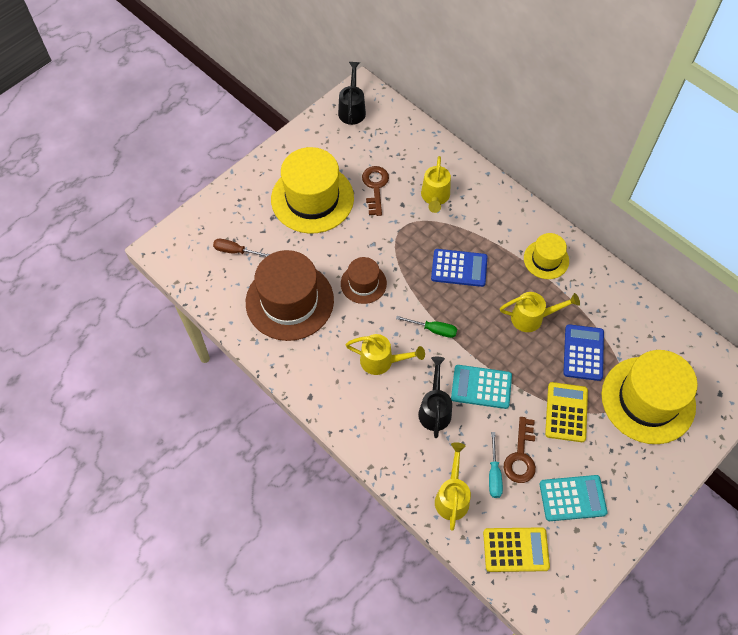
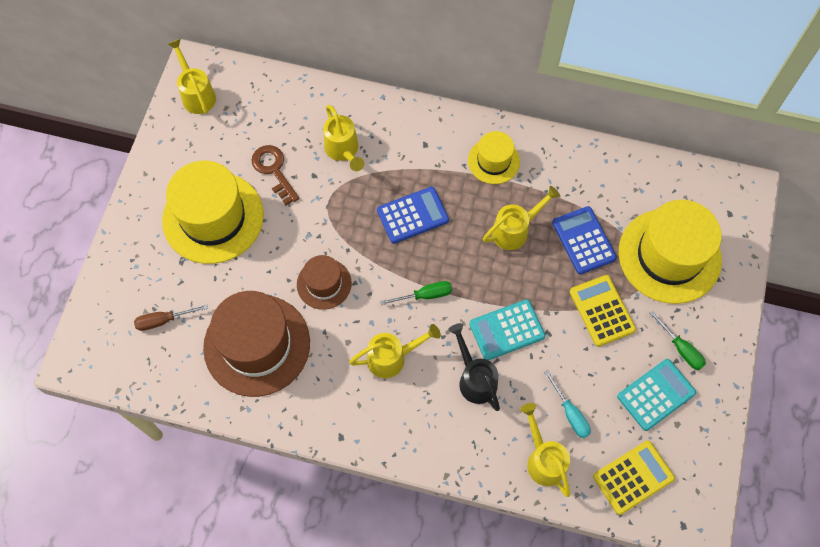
camera: 30 degrees left, 5 degrees up
black watering can [338,62,366,125] -> yellow watering can [168,39,216,114]
brown key [504,417,536,483] -> none
none -> green screwdriver [649,311,706,370]

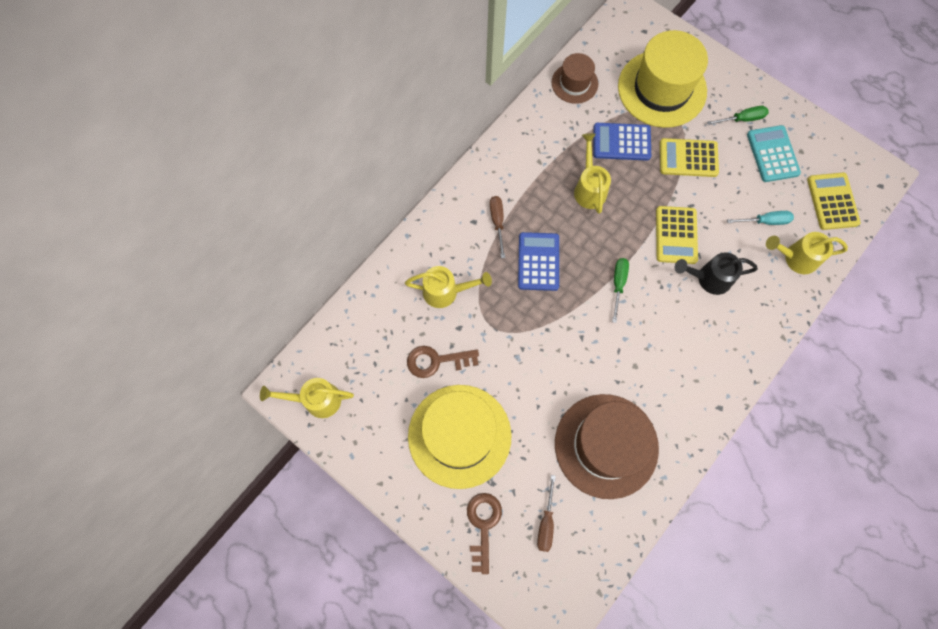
camera: 65 degrees left, 5 degrees up
brown hat [297,255,352,310] -> brown hat moved to [552,53,598,104]
yellow watering can [349,324,441,378] -> none
yellow hat [468,131,520,184] -> none
turquoise calculator [469,299,545,360] -> yellow calculator [656,206,698,264]
none -> brown key [467,493,502,574]
none -> brown screwdriver [490,196,505,258]

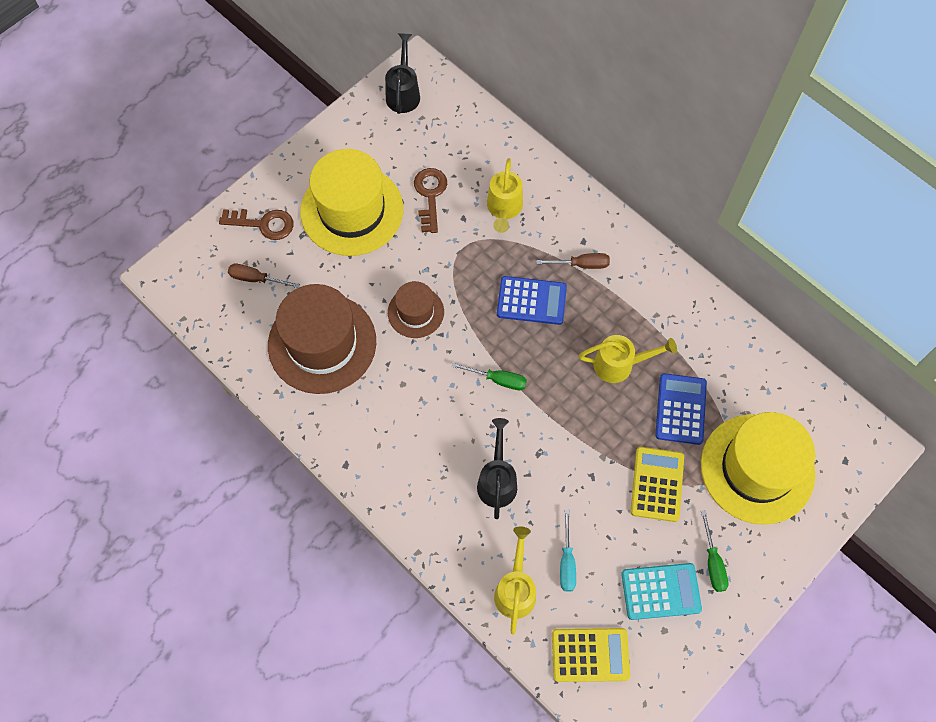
camera: 95 degrees right, 5 degrees down
yellow watering can [260,378,354,418] -> black watering can [385,33,420,114]
brown hat [552,53,598,104] -> brown hat moved to [388,281,444,338]
yellow calculator [656,206,698,264] -> none

